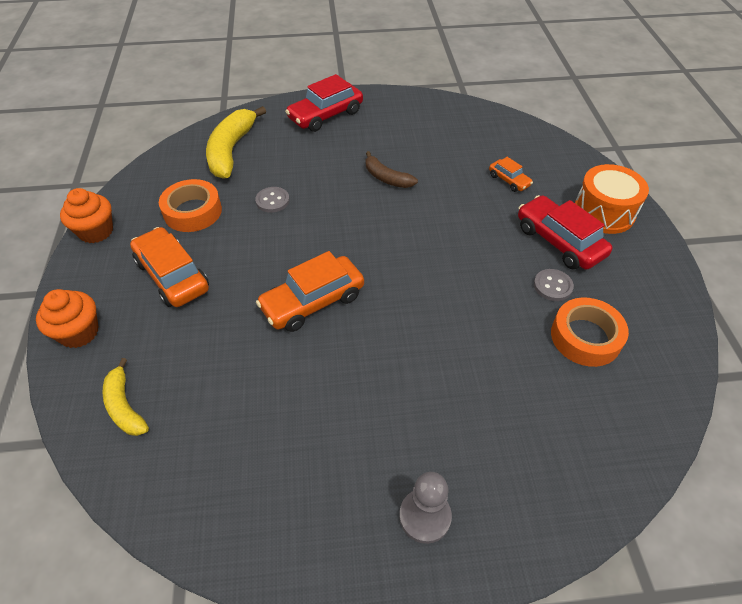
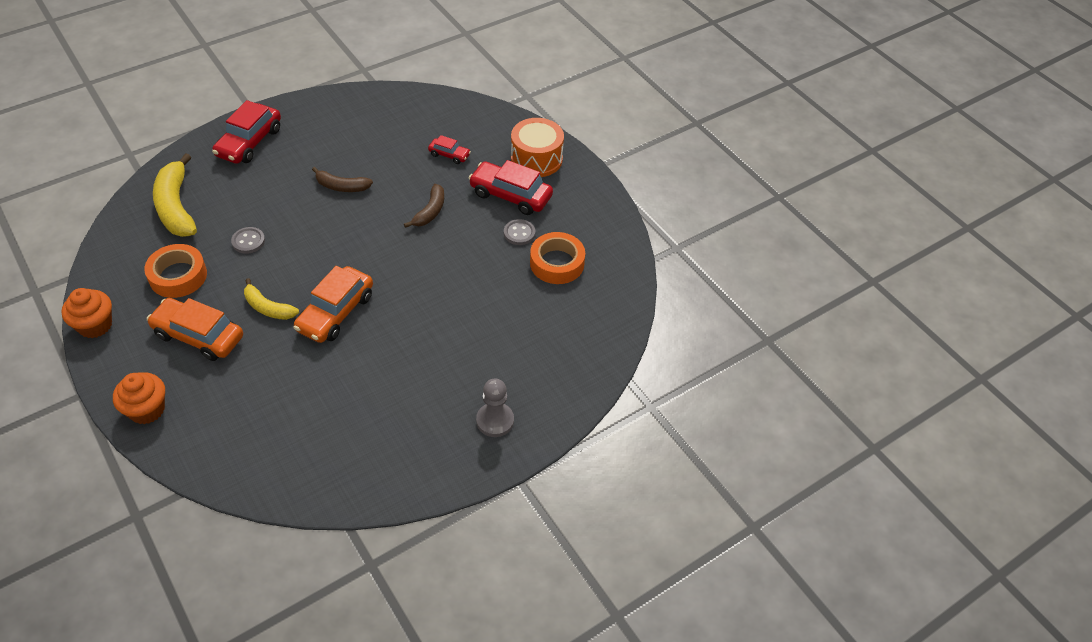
camera: 30 degrees left, 0 degrees up
yellow banana [103,358,149,436] -> yellow banana moved to [244,278,299,320]
orange car [489,157,533,192] -> red car [428,135,471,164]
none -> brown banana [404,184,444,228]

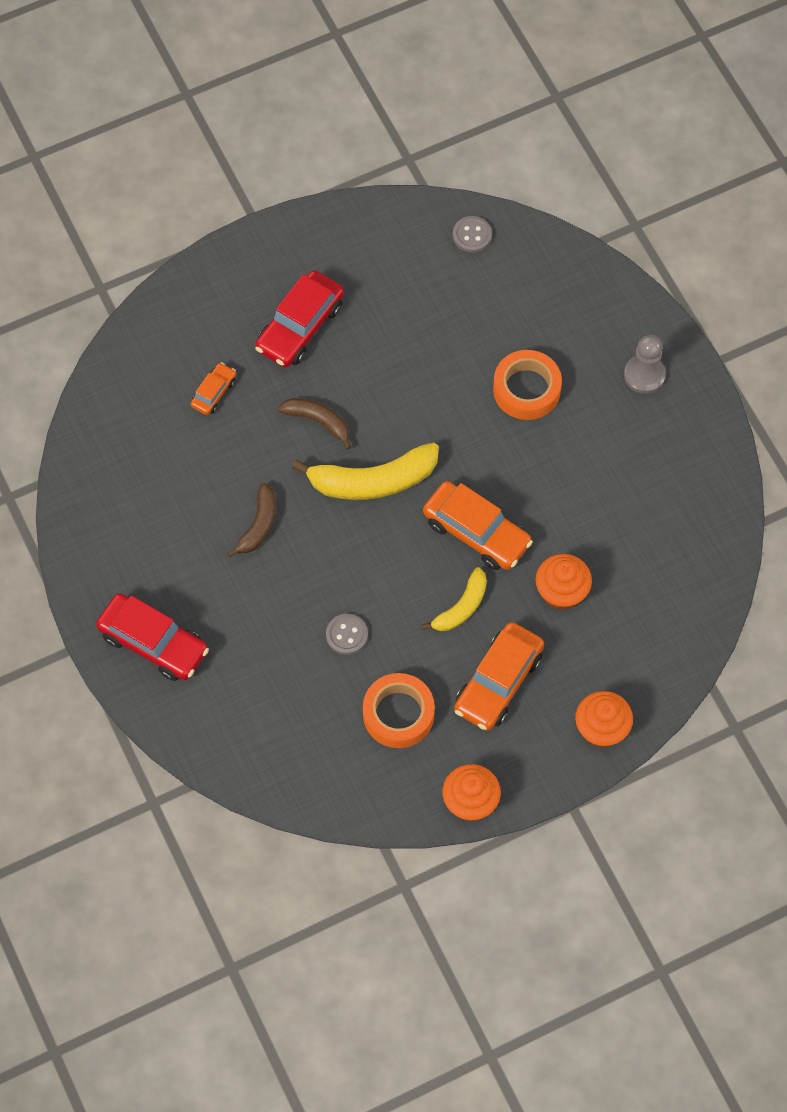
camera: 80 degrees left, 15 degrees up
yellow banana [153,153,197,237] -> yellow banana moved to [292,443,439,500]
red car [428,135,471,164] -> orange car [191,362,236,415]
grey button [504,219,535,245] -> grey button moved to [453,216,492,253]
orange drum [511,118,564,177] -> none
orange tape [530,232,585,284] -> orange tape moved to [493,350,562,420]
none -> orange cupcake [536,554,592,610]

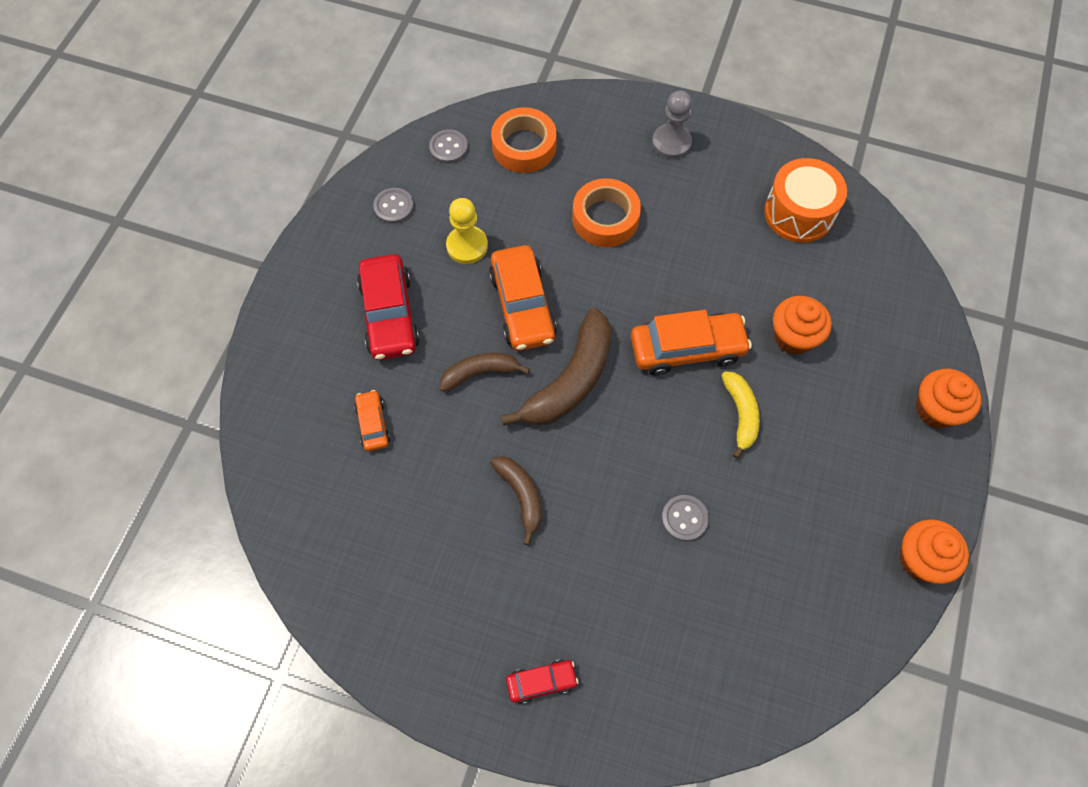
camera: 45 degrees left, 0 degrees up
red car [96,593,209,681] -> red car [506,659,579,704], size x0.52
yellow banana [292,443,439,500] -> brown banana [501,308,612,426]
orange tape [363,673,435,748] -> orange tape moved to [491,107,557,173]
orange car [454,622,544,731] -> orange car moved to [489,245,557,351]
none -> grey button [373,188,414,224]
none -> yellow pawn [446,198,488,264]
none -> orange drum [764,158,847,243]

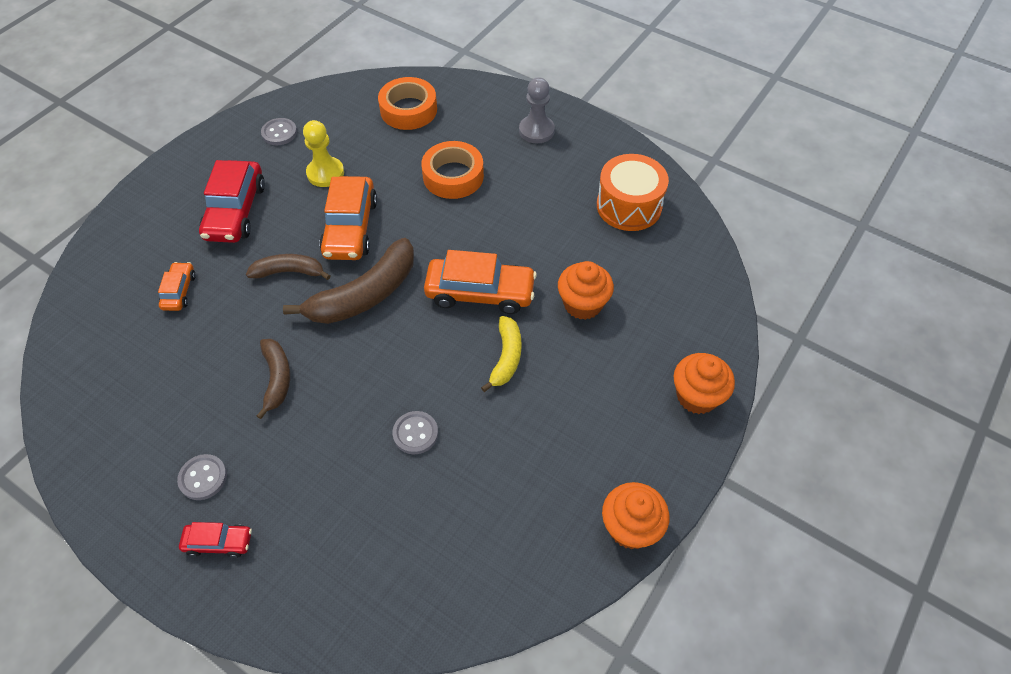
camera: 15 degrees right, 10 degrees down
grey button [429,129,468,164] -> grey button moved to [177,454,227,500]

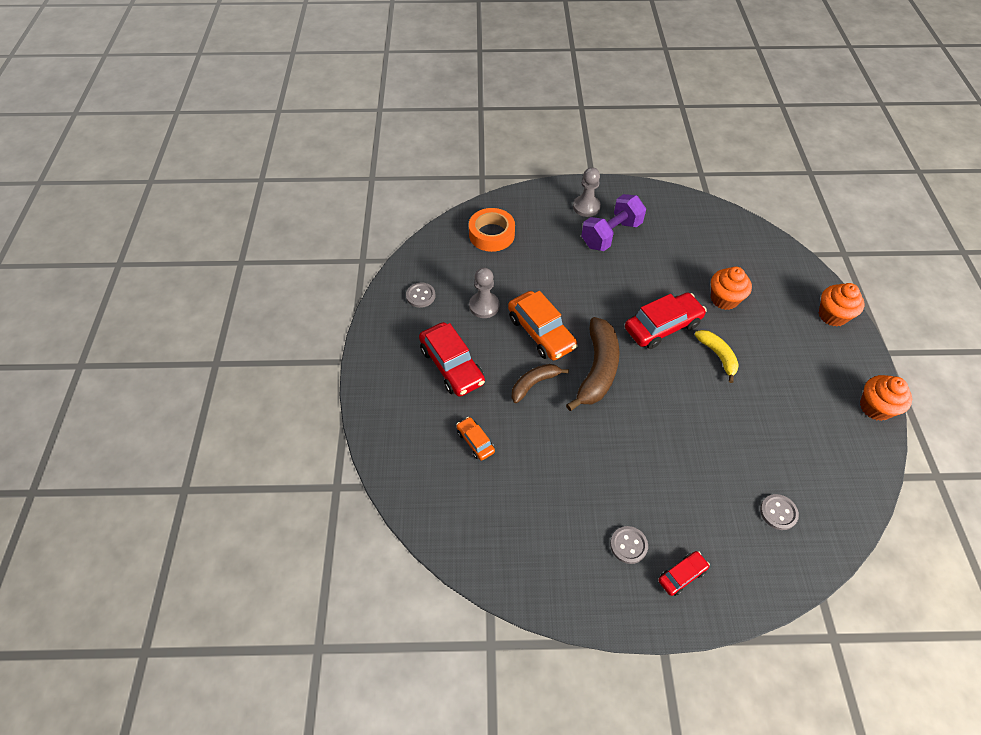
camera: 35 degrees left, 0 degrees up
brown banana [257,339,290,419] -> none
yellow pawn [303,120,344,187] -> grey pawn [469,268,499,318]
grey button [393,411,438,454] -> grey button moved to [760,494,799,530]
orange tape [421,141,484,199] -> none
orange car [424,250,537,314] -> red car [625,292,707,349]
orange drum [597,154,669,231] -> none
none -> purple dumbbell [581,194,646,251]

